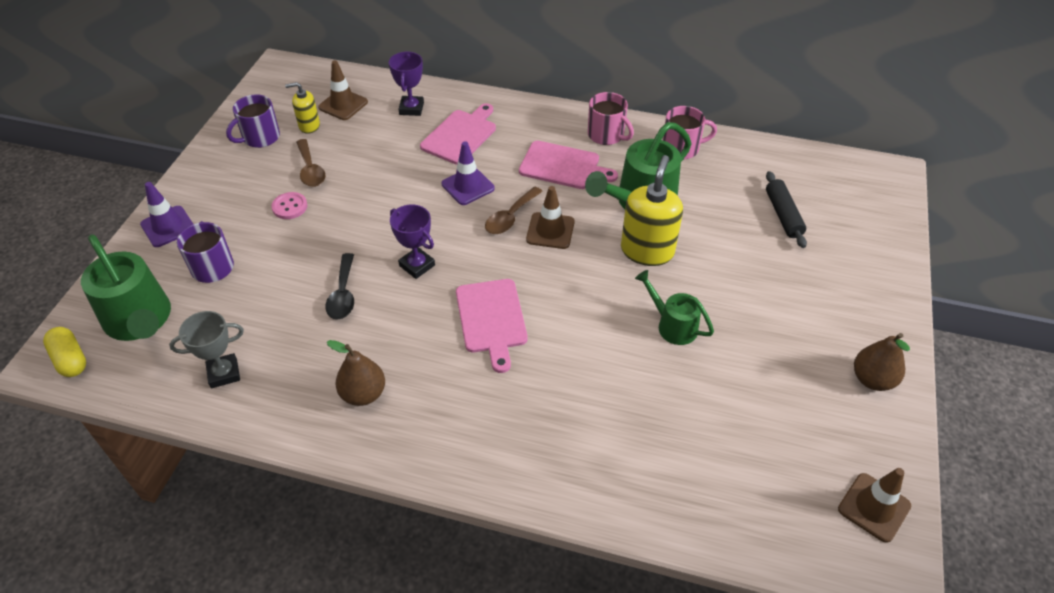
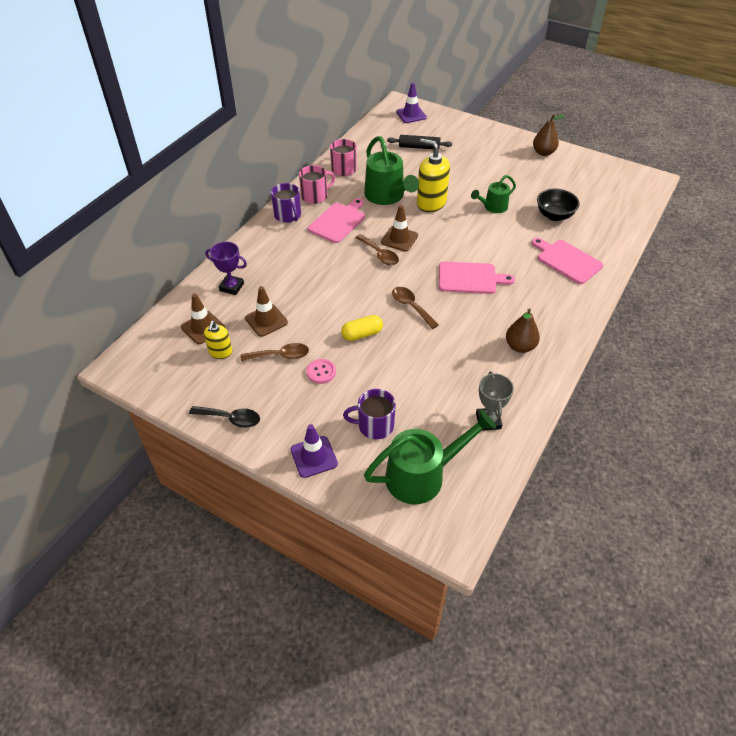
camera: 75 degrees left, 0 degrees up
yellow capsule [43,327,86,377] -> yellow capsule moved to [341,315,383,341]
purple mug [226,94,280,148] -> purple mug moved to [271,183,301,223]
black spoon [326,253,354,320] -> black spoon moved to [189,406,260,428]
purple trophy [390,205,435,279] -> brown spoon [392,287,439,329]
pink cutting board [420,103,496,165] -> pink cutting board moved to [531,238,603,284]
purple traffic cone [442,141,495,205] -> purple traffic cone moved to [396,83,427,123]
brown traffic cone [838,468,911,543] -> brown traffic cone moved to [245,286,288,337]
none -> black bowl [537,189,580,221]

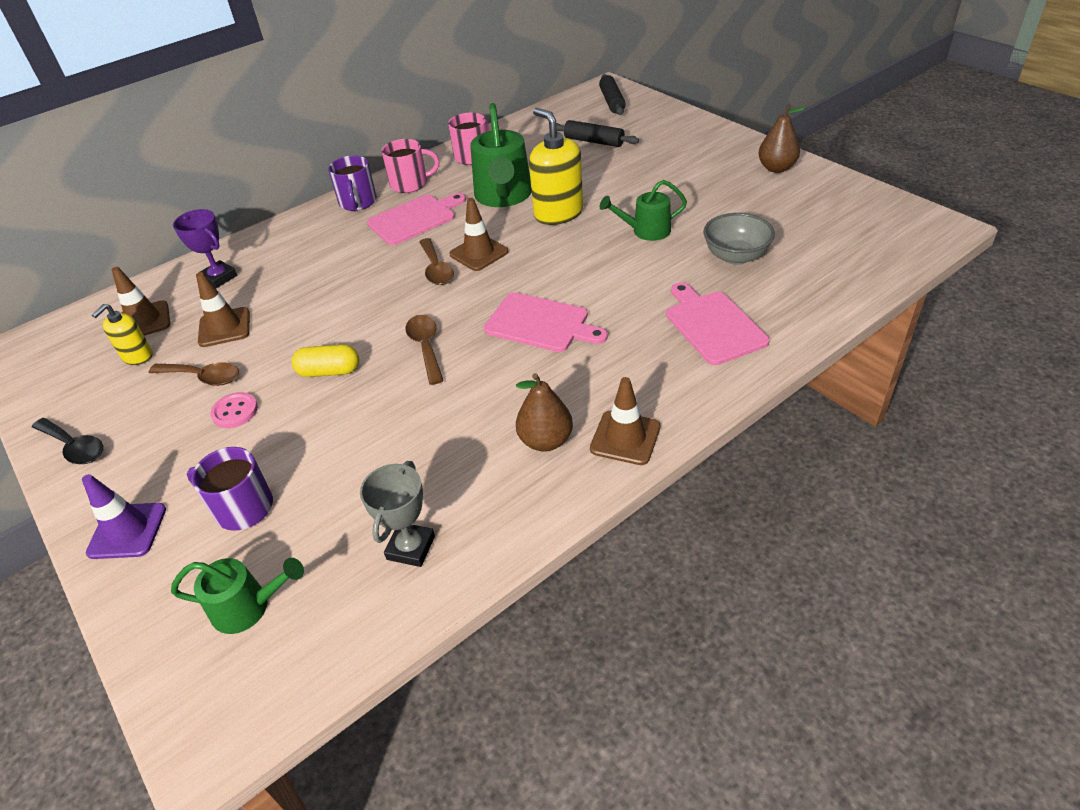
camera: 25 degrees right, 5 degrees down
green watering can [364,410,496,504] -> green watering can [171,558,304,634], size x0.58
purple traffic cone [396,83,427,123] -> black rolling pin [599,74,626,115]
black bowl [537,189,580,221] -> grey bowl [704,213,775,265]
none -> brown traffic cone [590,377,661,465]

